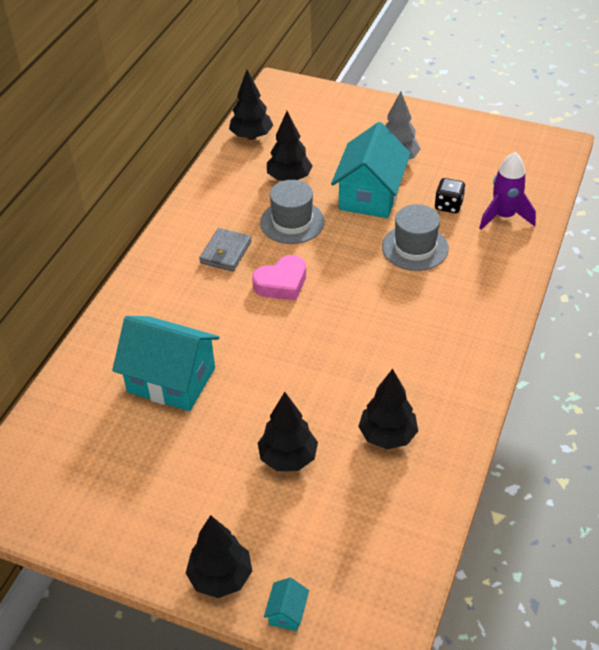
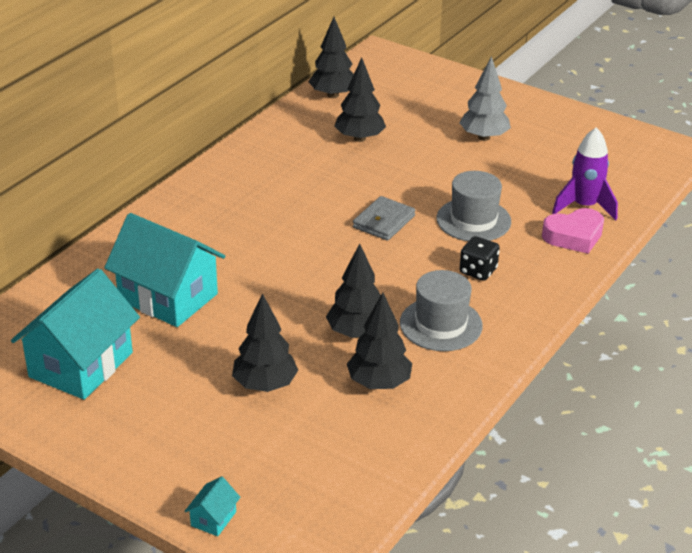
camera: 10 degrees right, 10 degrees down
black tree [186,515,252,598] -> black tree moved to [326,243,381,338]
grey wallet [199,228,252,271] -> grey wallet moved to [353,196,415,241]
pink heart [252,255,306,300] -> pink heart moved to [542,208,604,254]
grey hat [260,180,325,244] -> grey hat moved to [400,270,483,351]
turquoise house [331,122,411,218] -> turquoise house moved to [11,268,140,400]
black dice [435,178,466,213] -> black dice moved to [459,236,500,281]

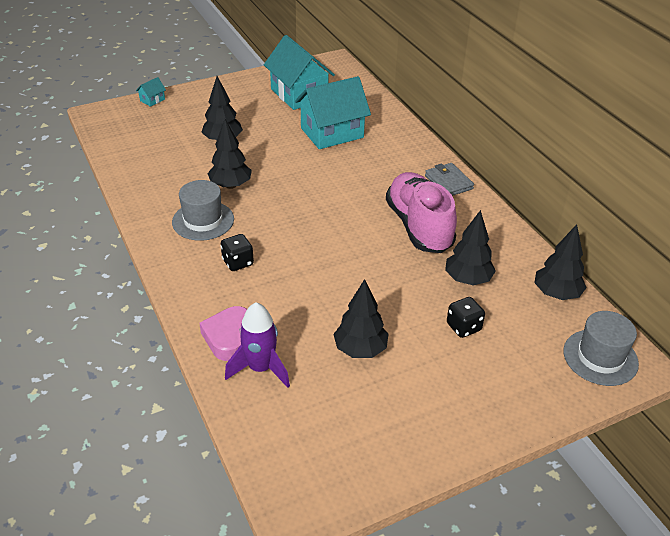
camera: 120 degrees right, 5 degrees up
turquoise house [185,476,240,537] -> turquoise house turned 75 degrees clockwise [136,77,166,107]
black tree [347,292,412,389] -> black tree moved to [333,279,389,358]
grey wallet [353,196,415,241] -> grey wallet moved to [425,163,474,196]
grey hat [437,171,511,241] -> grey hat moved to [563,311,639,386]
grey tree [459,56,511,141] -> none
none -> pink shoe [386,172,457,253]
none -> black dice [447,297,485,338]

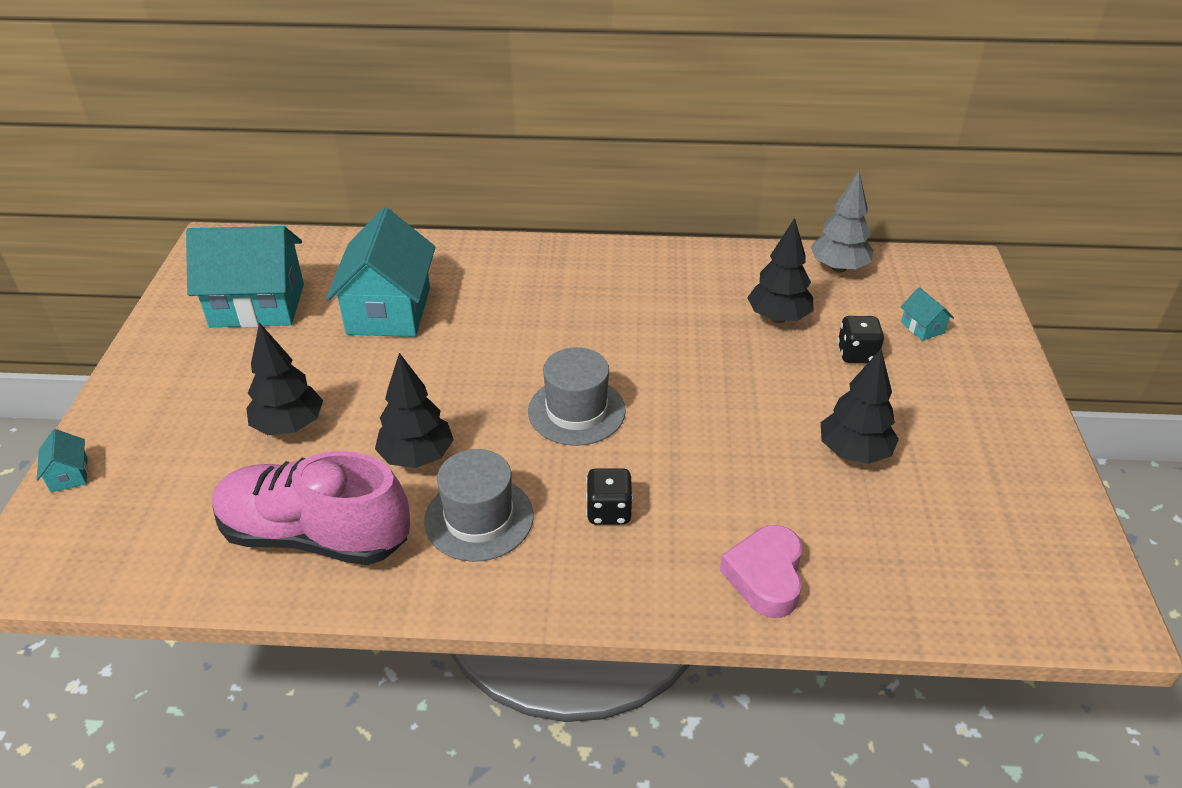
camera: 60 degrees left, 0 degrees up
pink heart [199,306,247,361] -> pink heart turned 60 degrees clockwise [720,525,803,618]
purple rocket [225,302,290,388] -> none
pink shoe [386,172,457,253] -> pink shoe moved to [212,451,410,565]
grey wallet [425,163,474,196] -> none
black tree [534,225,587,300] -> grey tree [810,171,873,273]
grey hat [563,311,639,386] -> grey hat moved to [528,347,626,446]
none -> turquoise house [901,287,954,341]

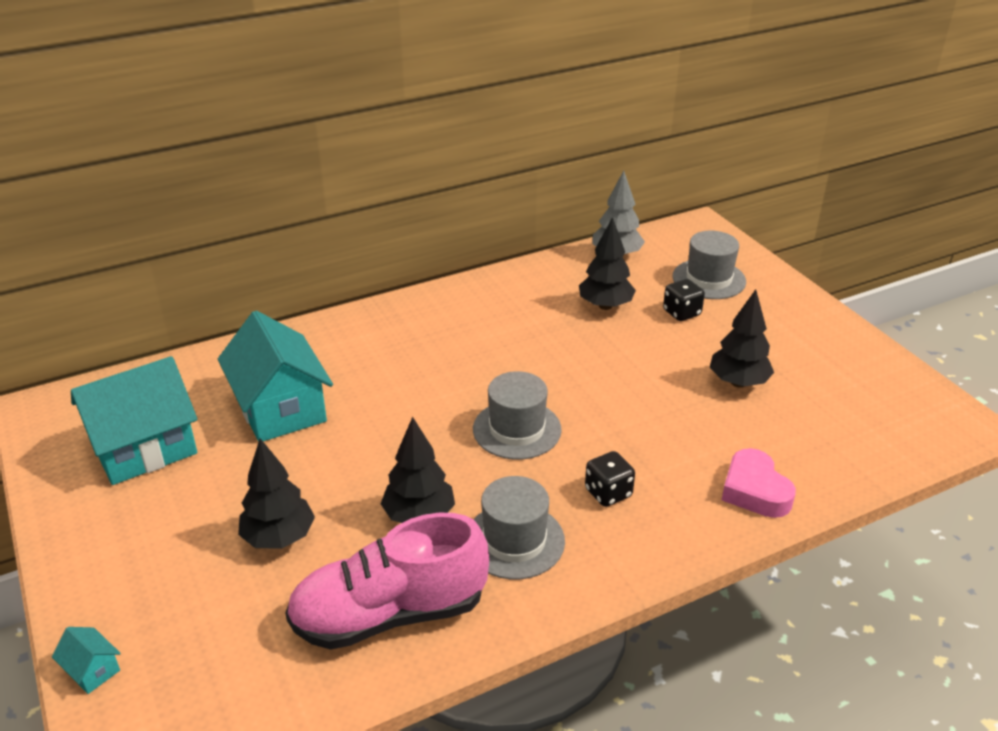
camera: 30 degrees left, 5 degrees down
turquoise house [901,287,954,341] -> grey hat [672,231,746,299]

